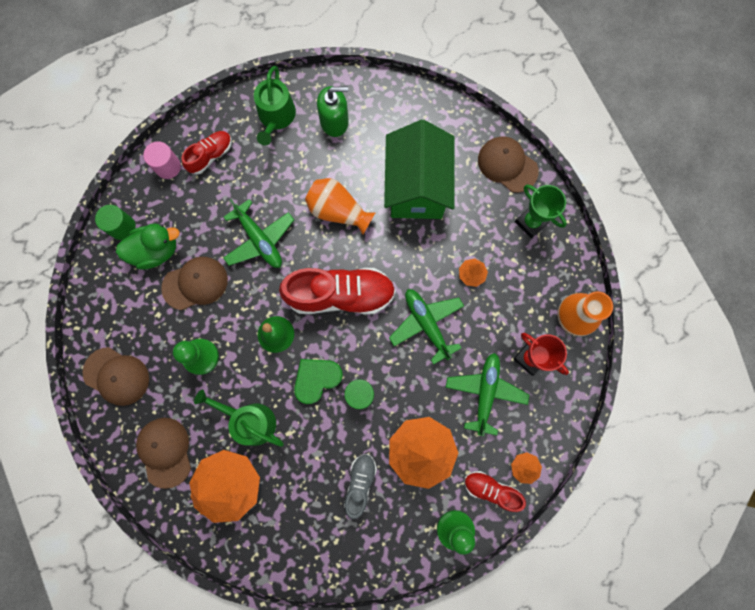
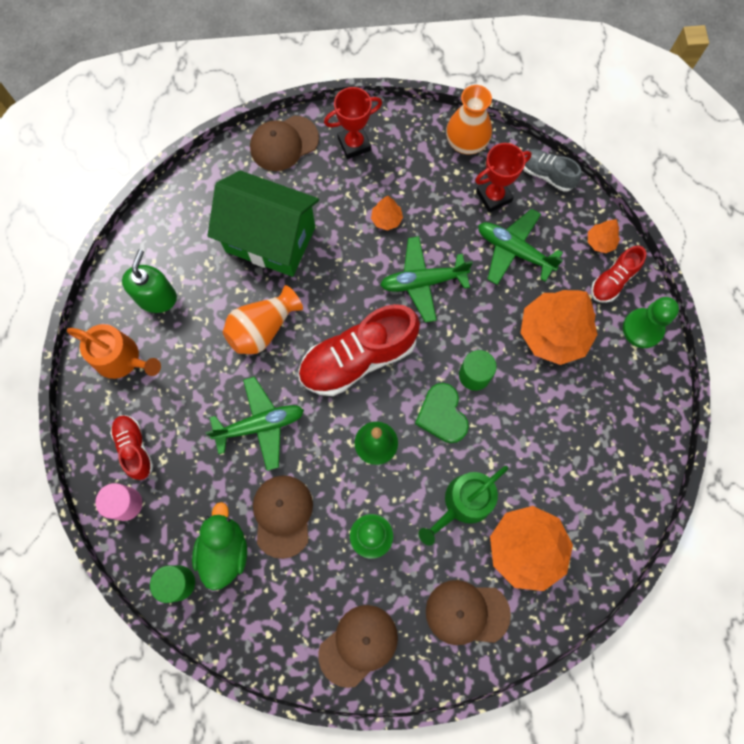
camera: 70 degrees left, 5 degrees down
green watering can [254,66,296,146] -> orange watering can [67,324,161,379]
red shoe [279,268,396,315] -> red shoe turned 135 degrees counterclockwise [298,304,420,396]
grey shoe [344,454,377,519] -> grey shoe moved to [523,149,582,192]
green trophy [515,184,567,238] -> red trophy [324,87,382,159]

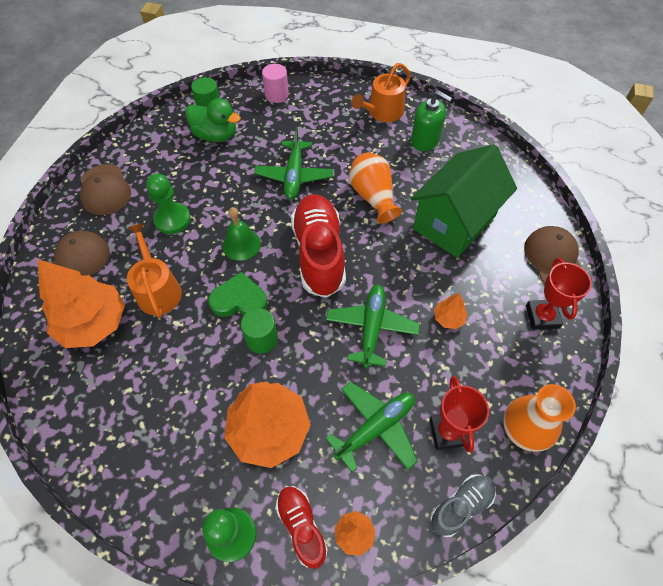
camera: 110 degrees right, 15 degrees down
red shoe [110,415,153,480] -> none
brown cap [253,476,313,559] -> none
green watering can [418,465,509,546] -> orange watering can [127,223,182,318]

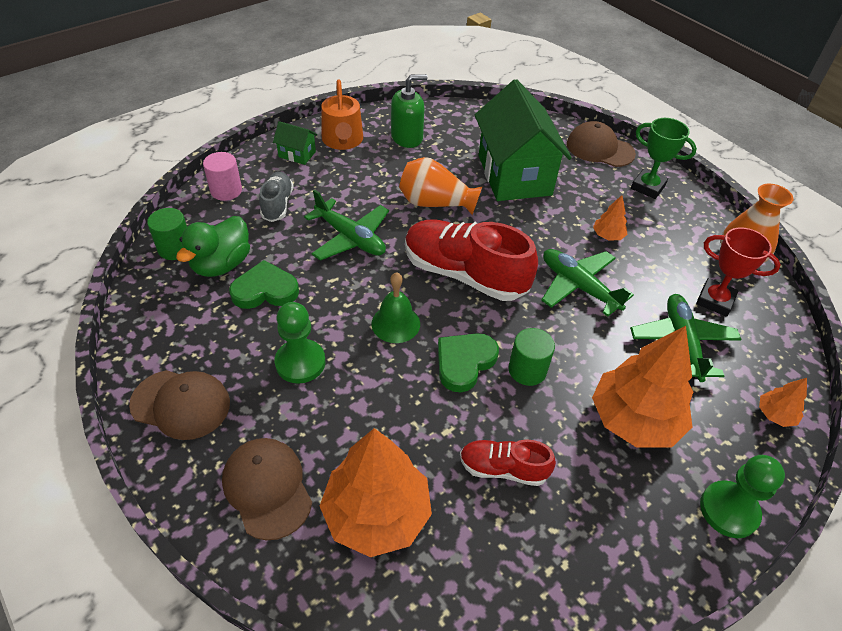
camera: 55 degrees left, 10 degrees down
orange watering can [127,223,182,318] -> none
green duck [185,98,241,142] -> green duck turned 150 degrees clockwise [176,216,250,277]
red shoe [275,486,328,569] -> red shoe moved to [460,439,556,486]
grey shoe [430,474,496,537] -> grey shoe moved to [259,172,294,222]
red trophy [526,258,592,330] -> green trophy [631,118,697,199]
none -> green heart [229,260,299,309]
none -> green house [273,121,317,165]

